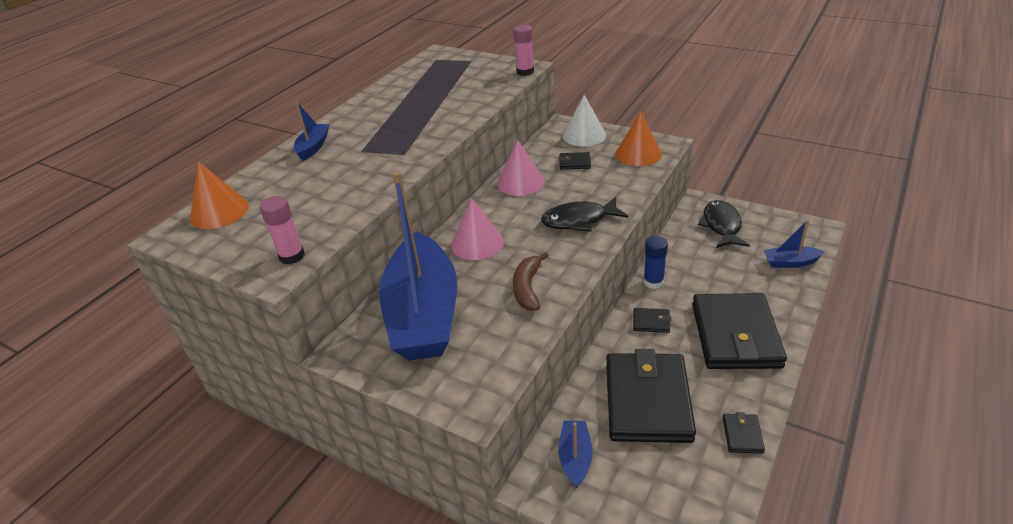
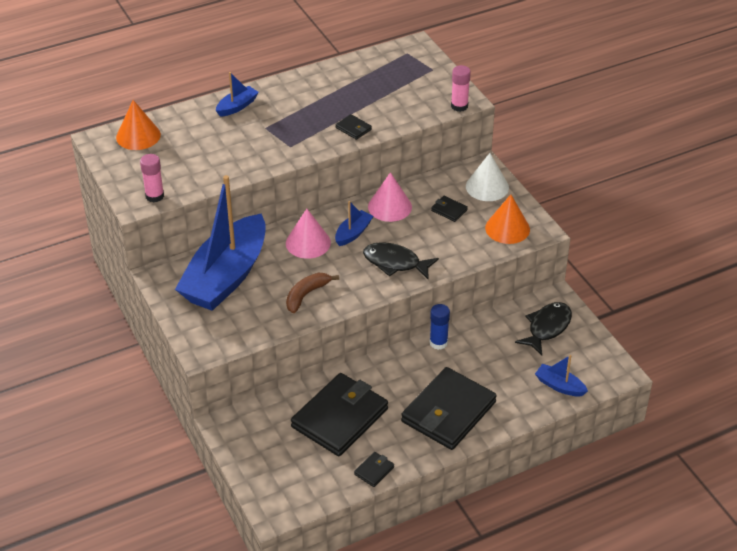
camera: 30 degrees right, 5 degrees up
blue boat [558,421,593,488] -> blue boat moved to [335,201,373,246]
black wallet [633,308,671,333] -> black wallet moved to [336,114,372,140]

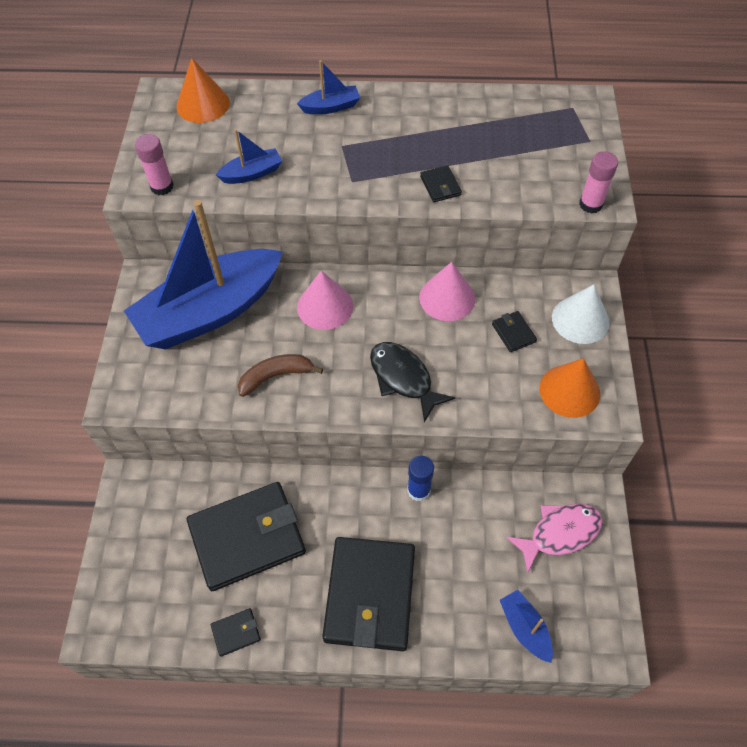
camera: 30 degrees right, 15 degrees up
blue boat [335,201,373,246] -> blue boat moved to [216,129,282,184]
black wallet [401,367,497,450] -> black wallet turned 60 degrees counterclockwise [322,537,415,651]
black fish [515,302,572,355] -> pink fish [506,504,603,574]

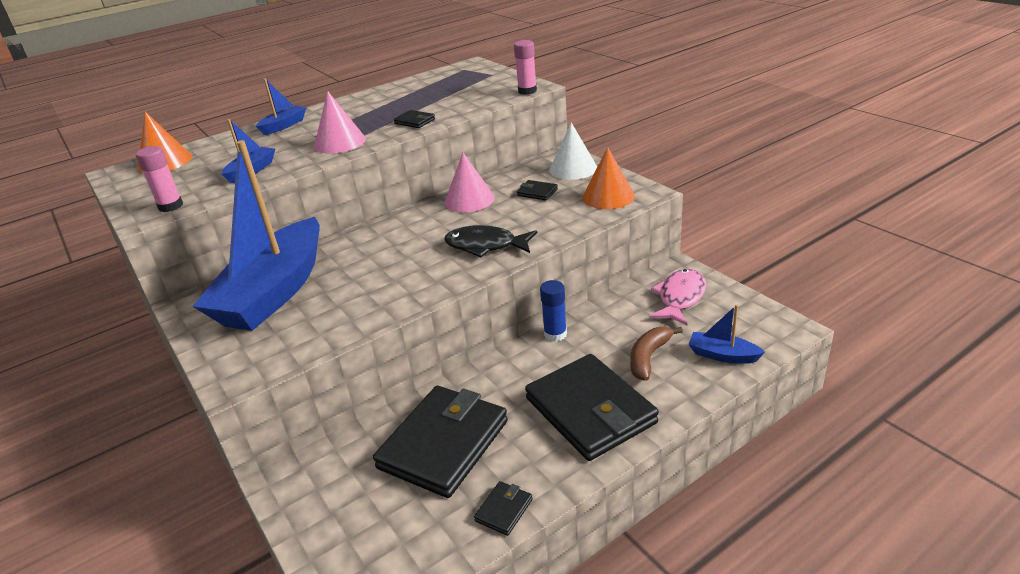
camera: 35 degrees left, 25 degrees down
brown banana [238,354,323,397] -> brown banana moved to [630,327,683,381]
pink cone [297,271,353,330] -> pink cone moved to [314,91,366,154]

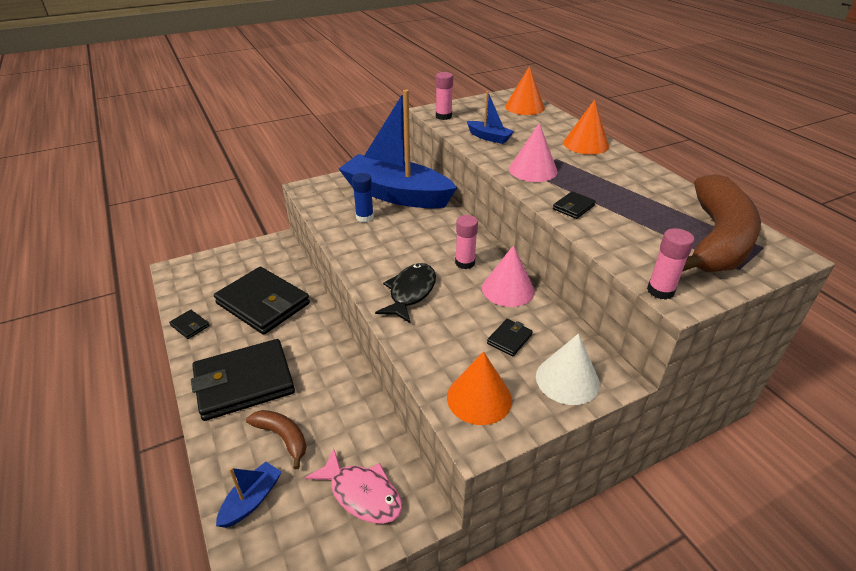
camera: 95 degrees right, 5 degrees up
blue boat [256,78,306,135] -> orange cone [563,99,609,155]
blue glue stick [540,280,567,342] -> blue glue stick moved to [352,173,374,222]
none -> pink glue stick [455,215,478,269]
none -> brown banana [682,174,761,272]

